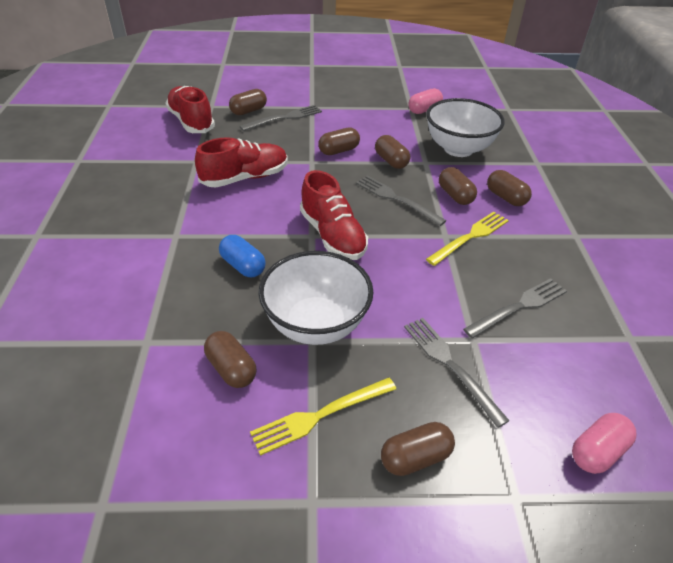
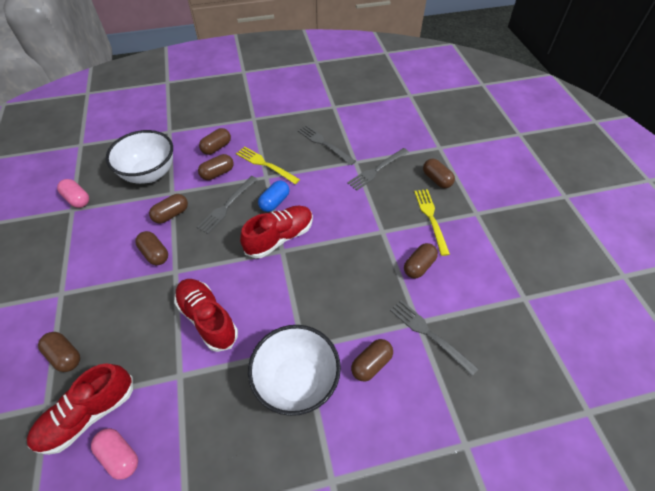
camera: 100 degrees left, 10 degrees up
blue capsule [219,235,266,278] -> blue capsule moved to [258,180,289,212]
grey fork [239,105,322,131] -> grey fork moved to [390,300,479,376]
yellow fork [250,377,396,456] -> yellow fork turned 150 degrees counterclockwise [414,189,450,256]
white bowl [258,251,374,345] -> white bowl moved to [248,325,341,416]
pink capsule [572,413,636,474] -> pink capsule moved to [91,428,138,480]
none -> brown capsule [351,339,393,382]

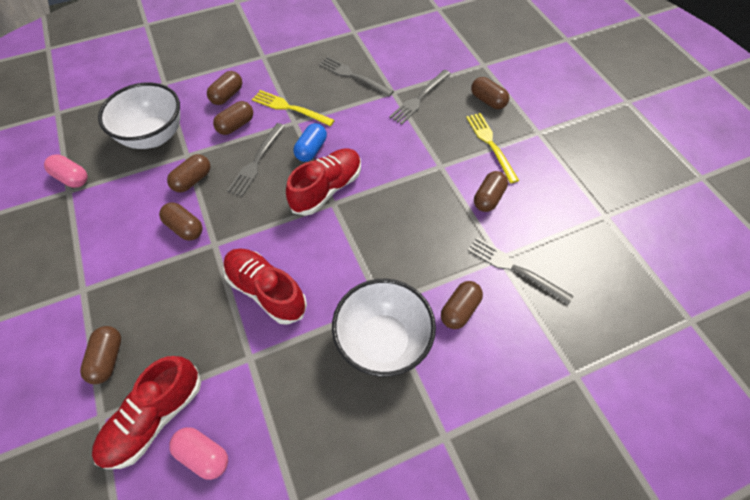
camera: 10 degrees left, 5 degrees up
brown capsule [38,332,80,372] -> brown capsule turned 60 degrees clockwise [80,326,121,384]

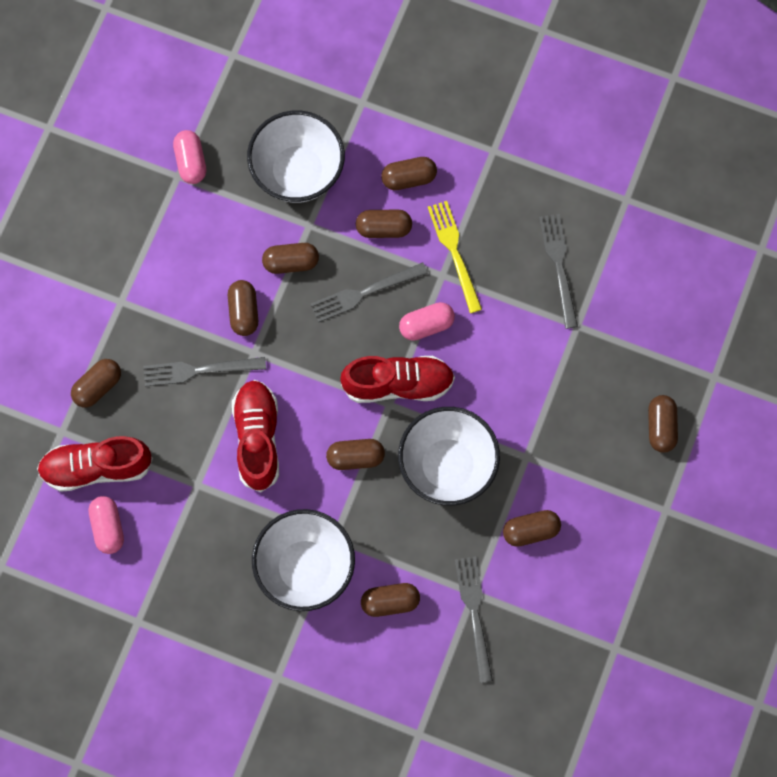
camera: 45 degrees right, 15 degrees up
blue capsule [294,123,327,162] -> pink capsule [399,302,455,341]
grey fork [389,70,451,125] -> grey fork moved to [143,357,266,386]
yellow fork [466,113,519,184] -> none
none -> brown capsule [326,439,385,470]
none -> white bowl [398,407,500,506]

